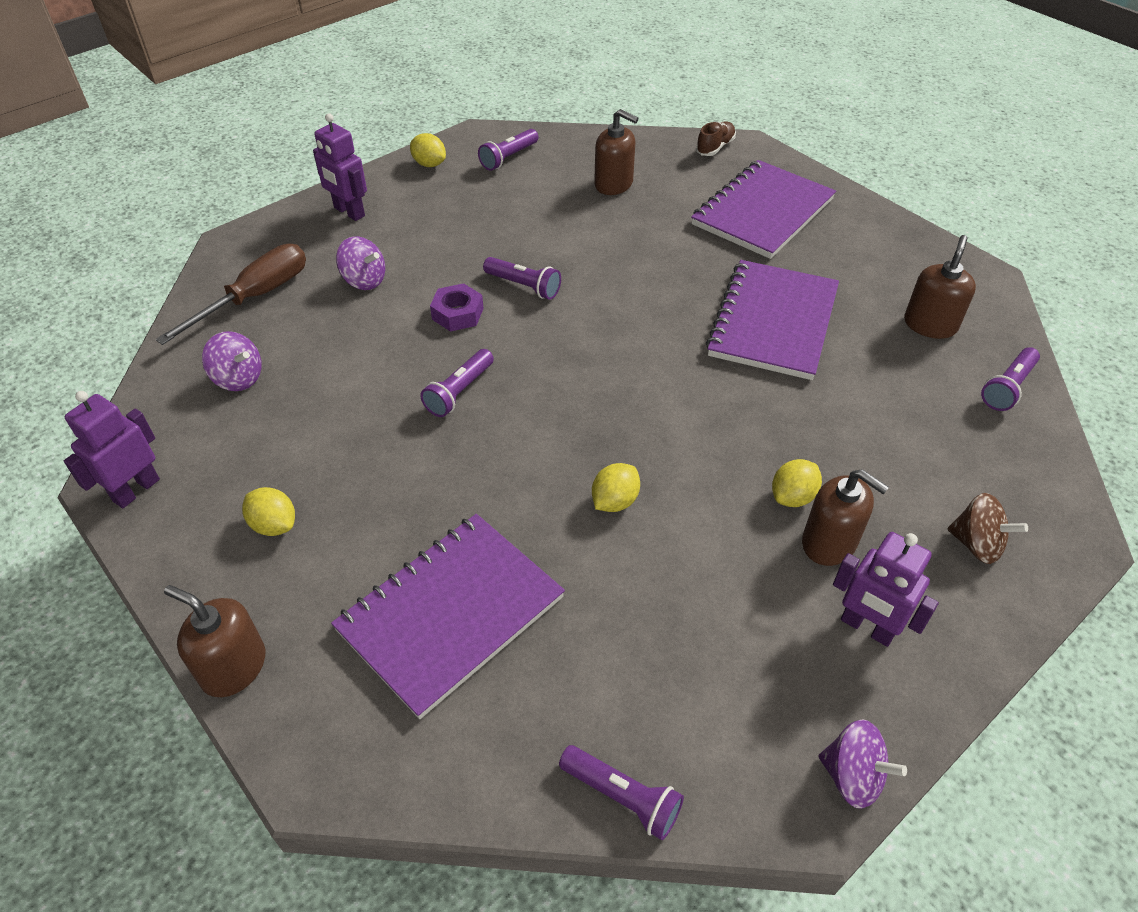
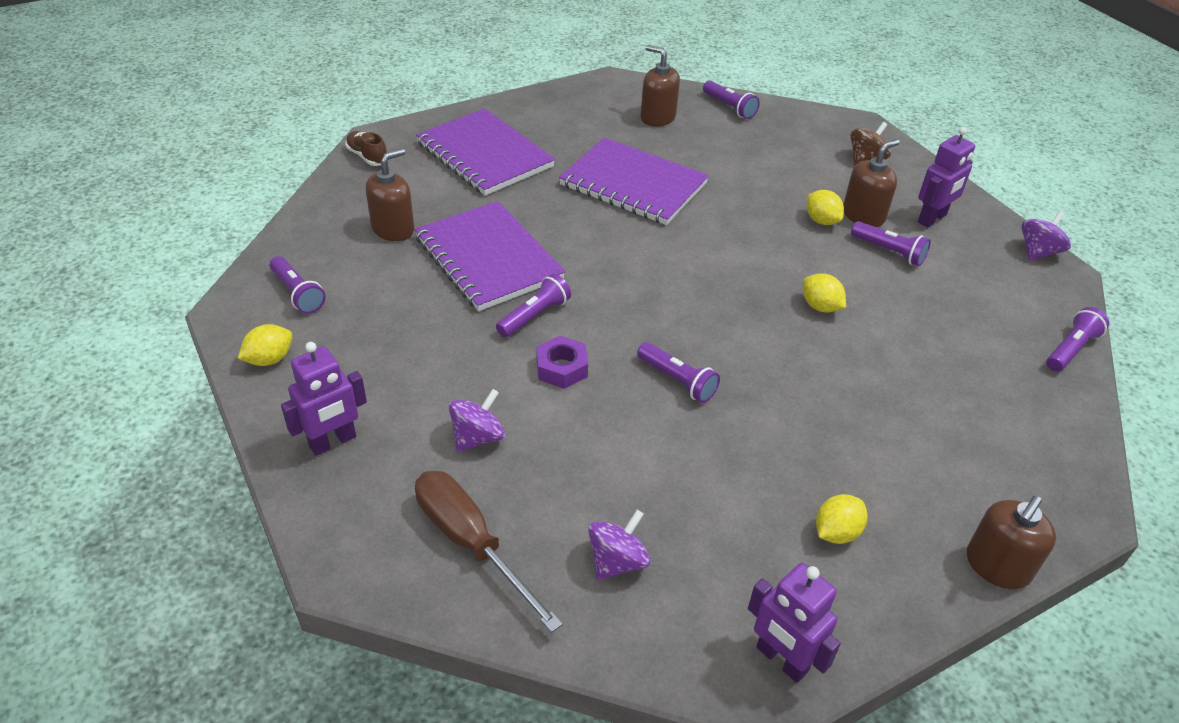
camera: 80 degrees left, 5 degrees down
purple notebook [331,514,565,719] -> purple notebook moved to [414,201,565,311]
none -> purple flashlight [851,221,931,266]

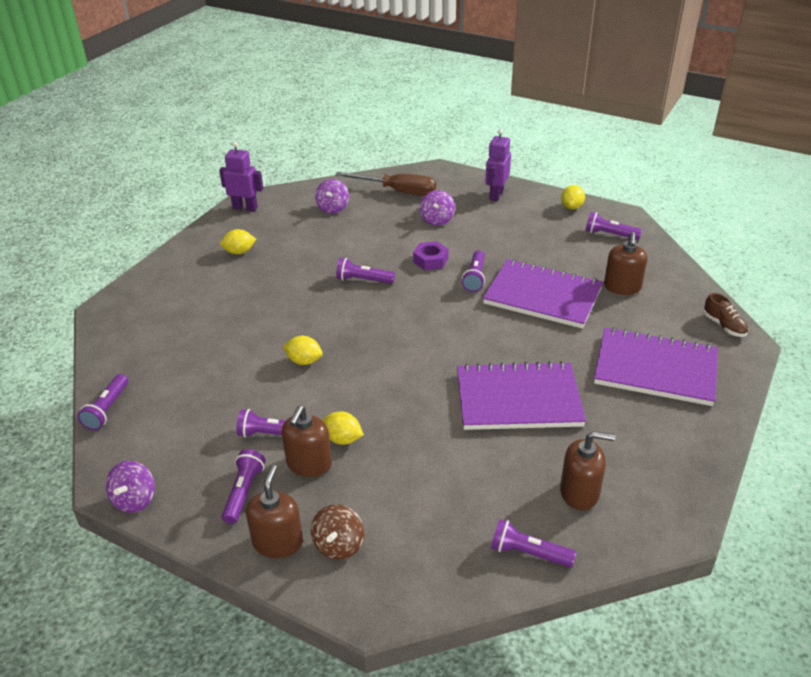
camera: 150 degrees right, 5 degrees down
brown shoe [346,131,387,166] -> brown shoe turned 45 degrees clockwise [703,293,748,337]
yellow lemon [816,494,867,544] -> yellow lemon turned 60 degrees clockwise [220,229,256,254]
purple robot [918,127,975,227] -> purple flashlight [222,449,266,524]
brown soap dispenser [967,496,1056,589] -> brown soap dispenser moved to [246,465,303,558]

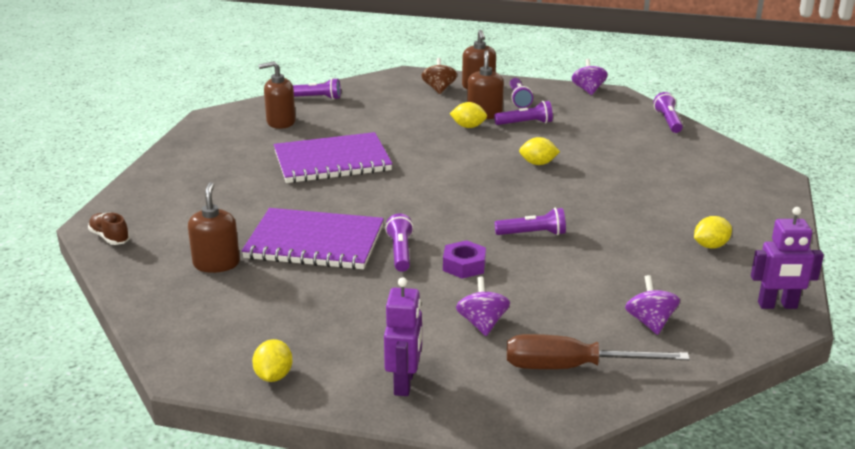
camera: 165 degrees right, 10 degrees down
purple flashlight [585,212,642,240] -> none
purple notebook [594,327,718,406] -> none

